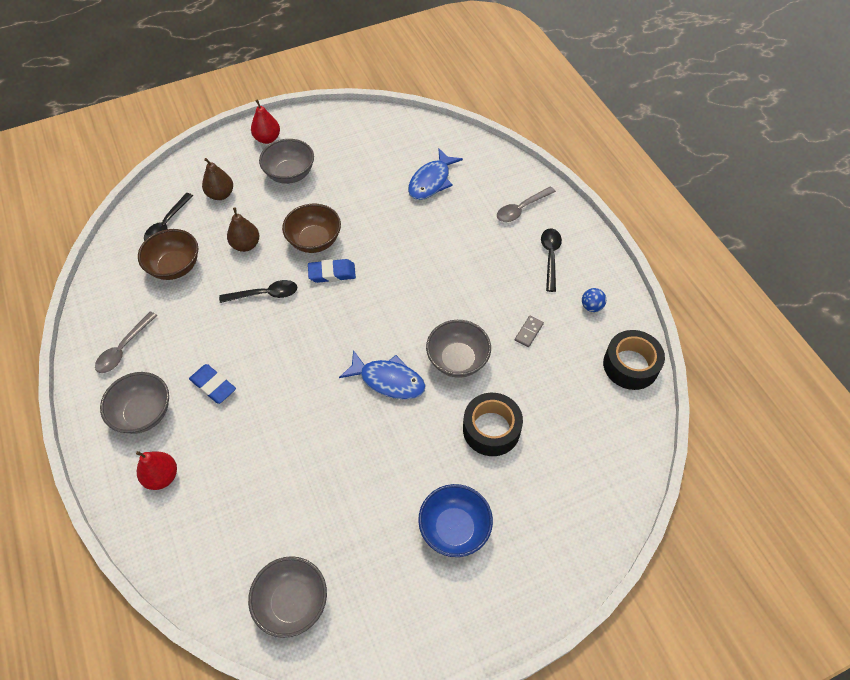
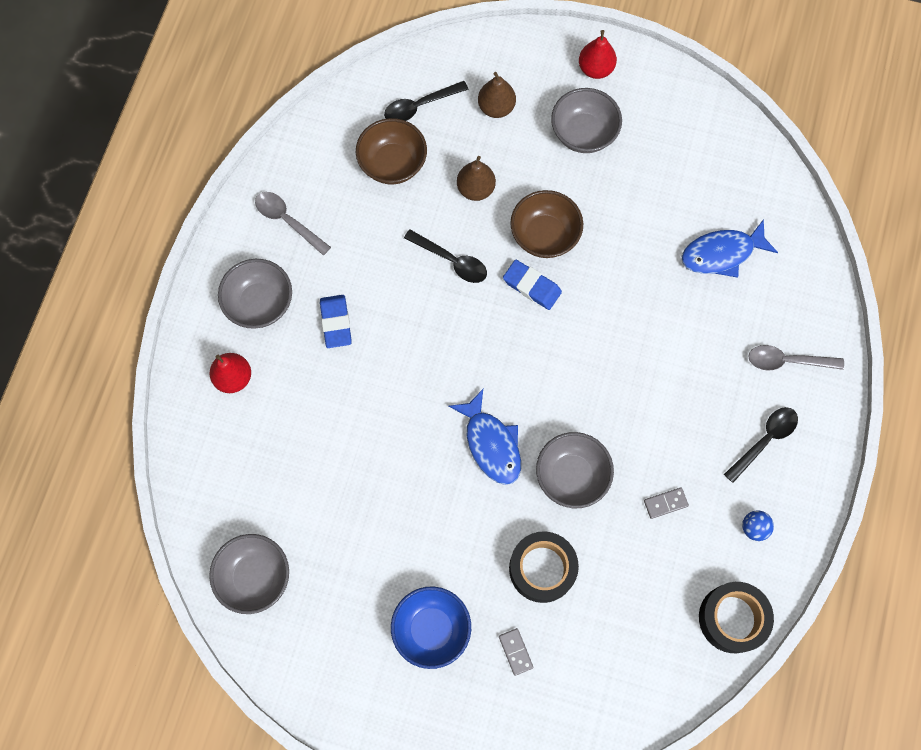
camera: 40 degrees right, 15 degrees up
grey spoon [95,311,157,373] -> grey spoon turned 60 degrees clockwise [255,192,331,256]
none -> grey domino [499,628,534,676]

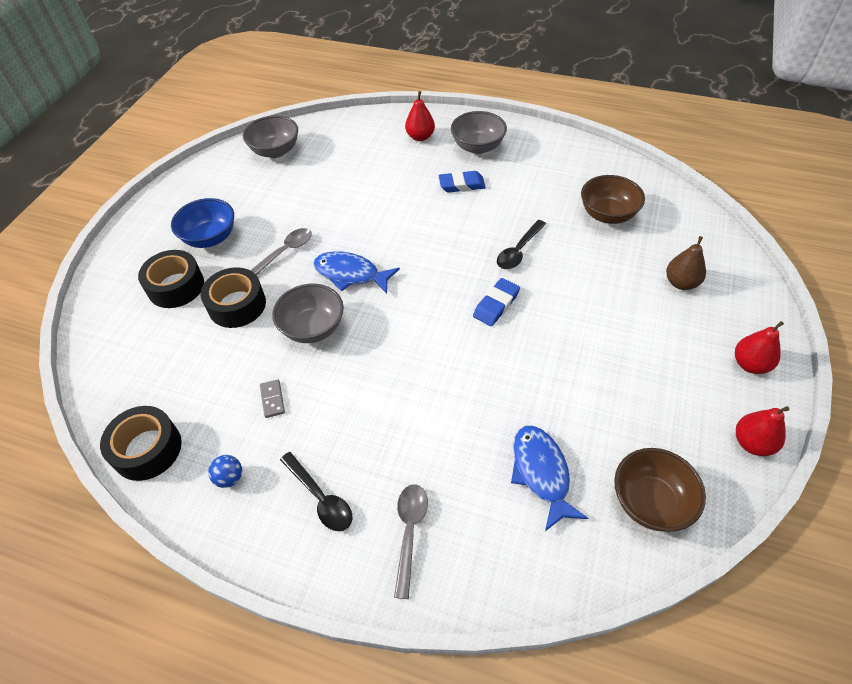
camera: 95 degrees right, 20 degrees down
grey spoon [255,192,331,256] -> grey spoon moved to [250,228,312,275]
black spoon [384,81,469,121] -> none
blue fish [448,389,521,485] -> blue fish turned 45 degrees clockwise [313,251,400,294]
brown pear [457,156,496,201] -> none
grey domino [499,628,534,676] -> black tape [138,250,204,308]
brown bowl [510,190,583,258] -> brown bowl moved to [614,448,706,532]
grey bowl [551,88,622,153] -> none
none -> red pear [736,406,790,456]

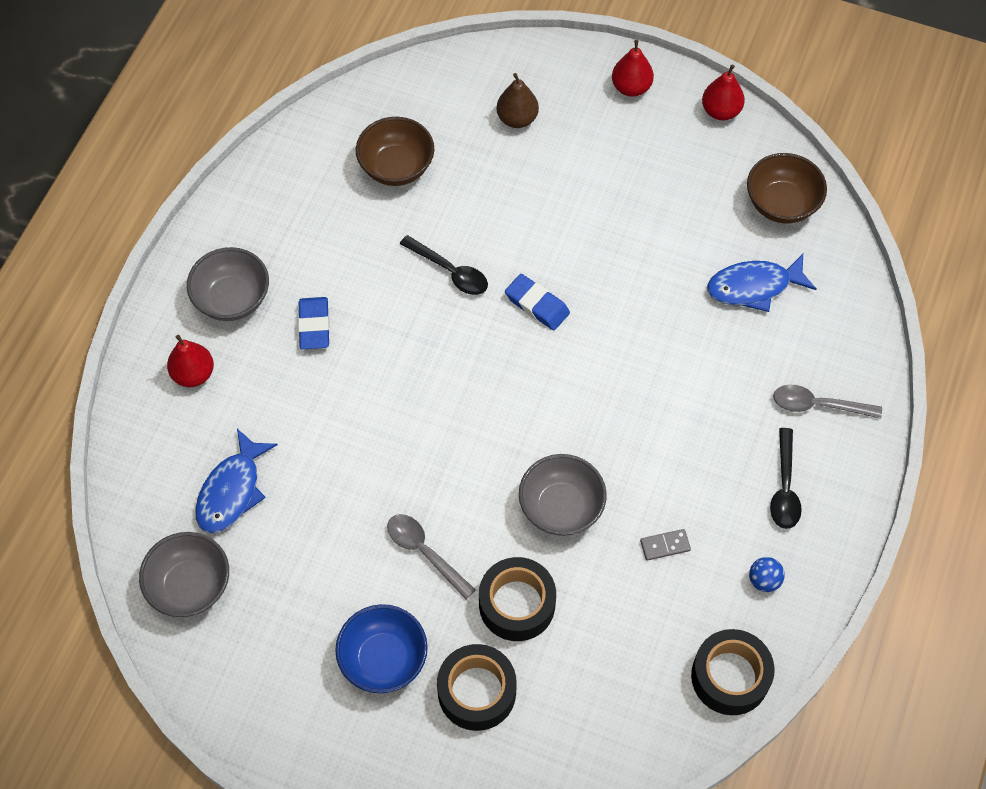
camera: 90 degrees left, 10 degrees up
black spoon [280,452,352,531] -> black spoon turned 135 degrees clockwise [770,428,802,529]
blue fish [313,251,400,294] -> blue fish moved to [195,429,278,534]

